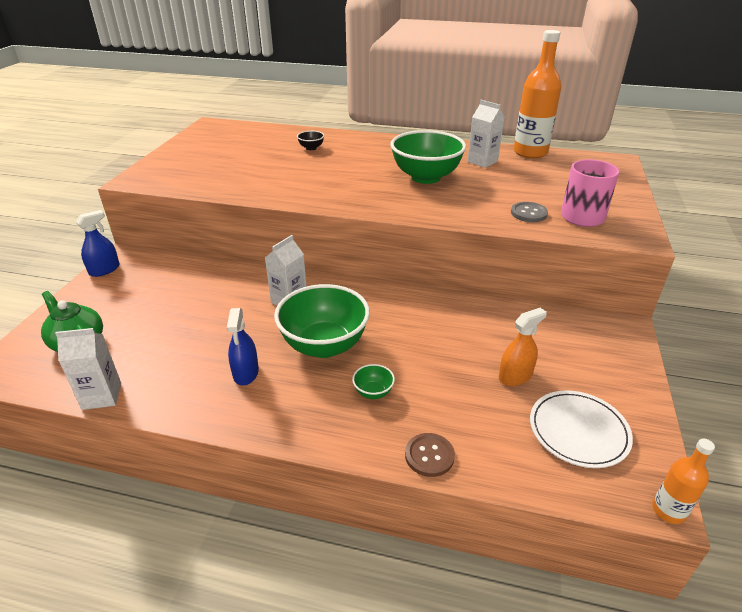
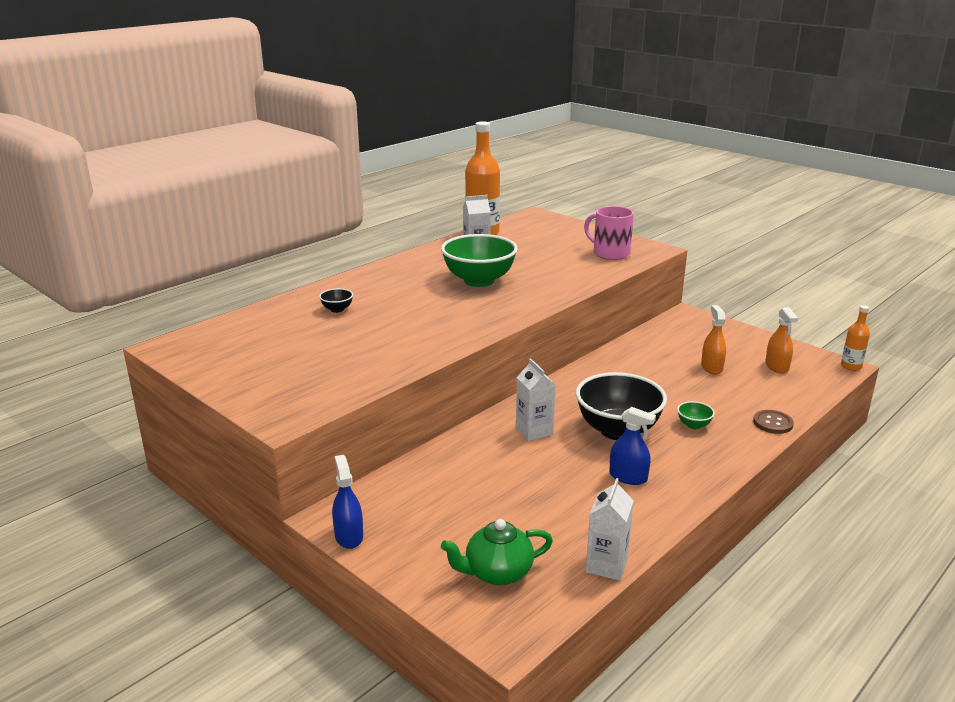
camera: 60 degrees left, 10 degrees down
green bowl [274,284,370,358] -> black bowl [576,372,667,440]
grey button [511,202,548,222] -> none
white plate [530,390,633,468] -> orange spray bottle [765,307,798,374]

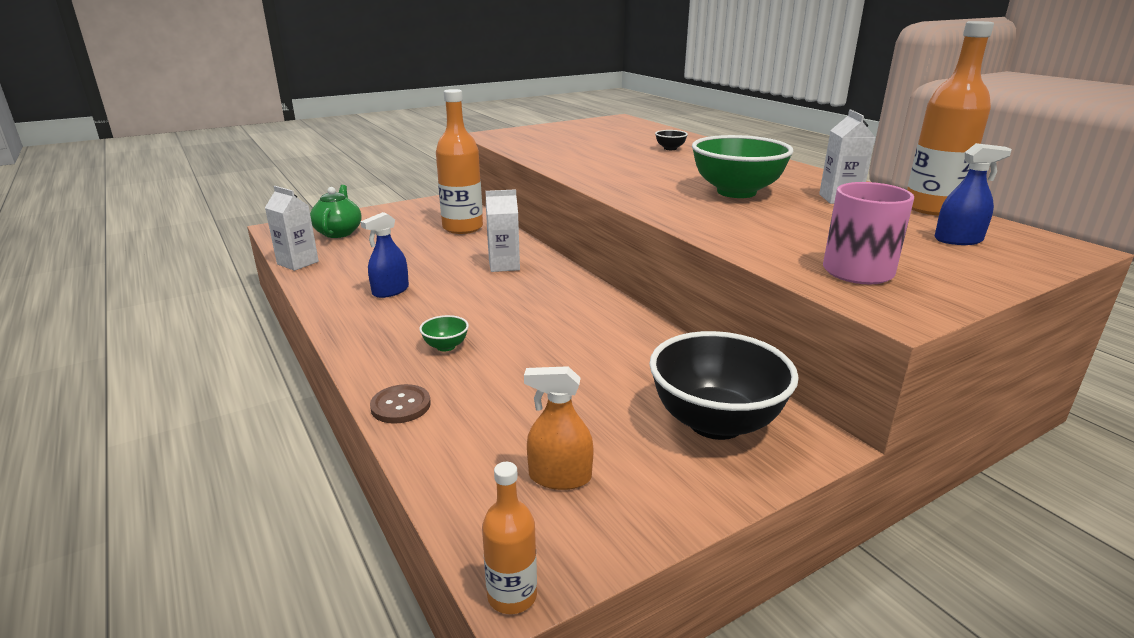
camera: 105 degrees right, 0 degrees up
blue spray bottle [332,455,363,549] -> blue spray bottle moved to [934,143,1012,245]
black bowl [576,372,667,440] -> black bowl moved to [649,331,799,440]
orange spray bottle [701,305,726,374] -> none
none -> orange bottle [436,89,483,234]

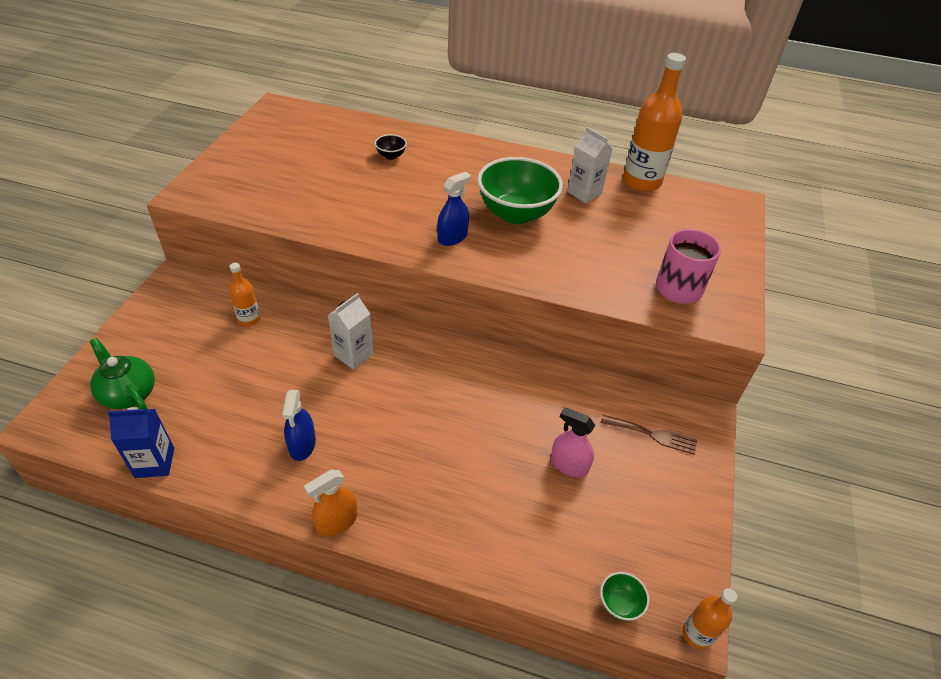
camera: 45 degrees left, 20 degrees up
white carton [265,186,319,271] -> blue carton [107,407,174,478]
brown button [370,384,431,424] -> none
green bowl [419,315,469,351] -> green bowl moved to [600,572,649,621]
orange bottle [436,89,483,234] -> orange bottle [229,263,260,327], size x0.51
orange spray bottle [524,366,594,490] -> orange spray bottle moved to [304,470,357,536]
black bowl [649,331,799,440] -> brown fork [601,415,697,455]
blue spray bottle [934,143,1012,245] -> blue spray bottle moved to [437,172,471,246]
none -> pink spray bottle [551,407,595,477]

